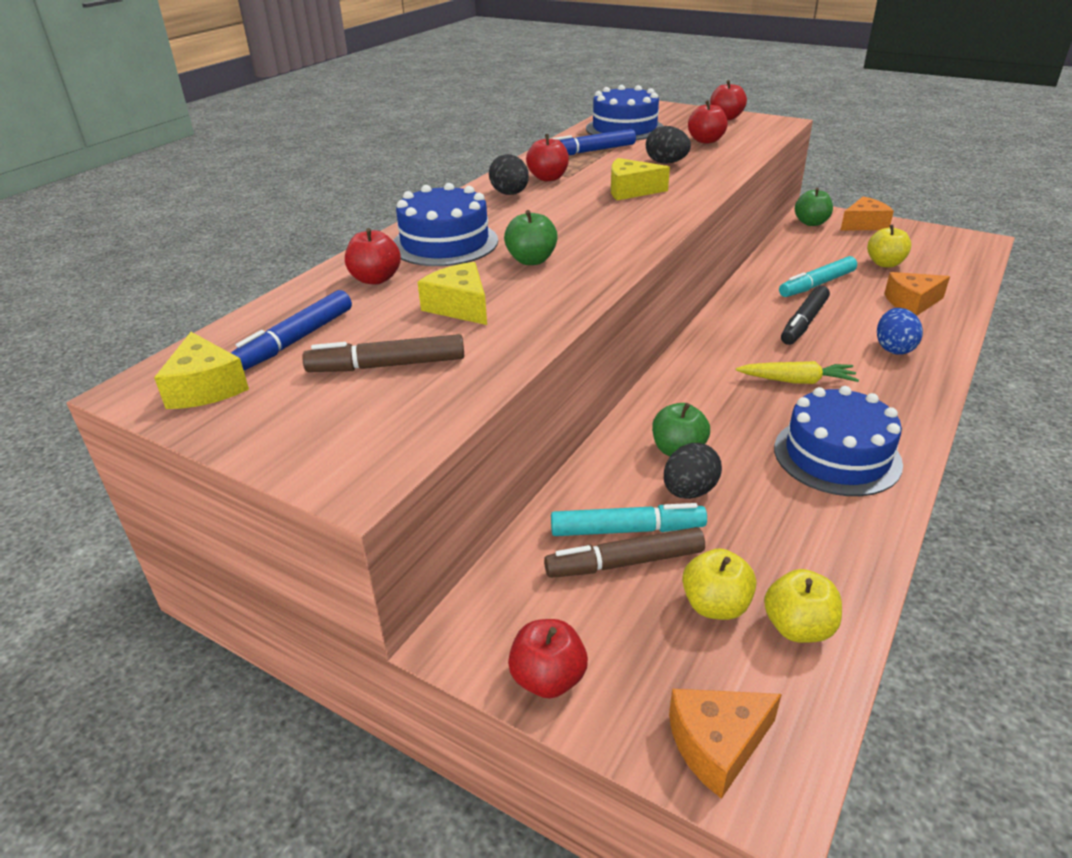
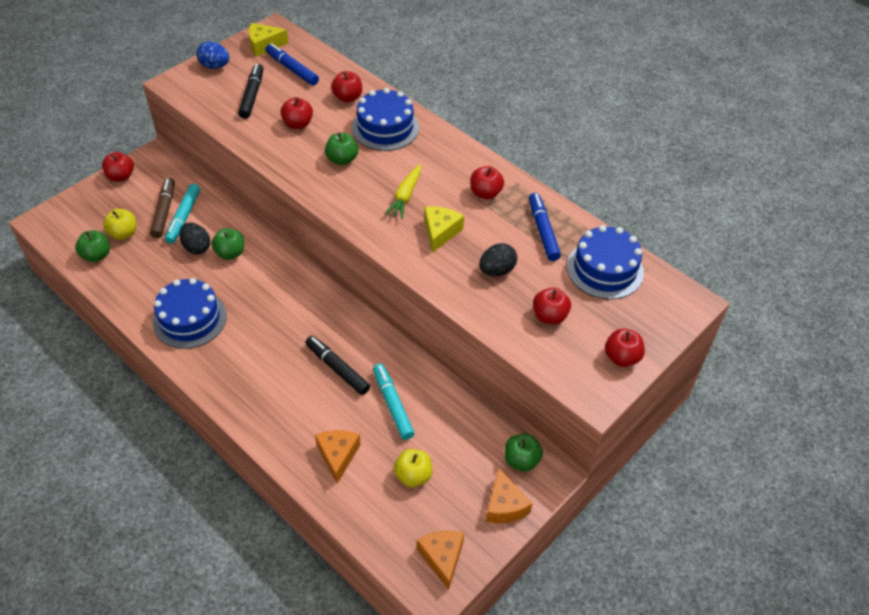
camera: 100 degrees right, 15 degrees up
brown marker [302,334,464,372] -> black marker [238,64,263,119]
yellow cheese [418,262,487,325] -> red apple [280,97,313,129]
black egg [489,154,529,195] -> none
orange cheese [669,689,782,799] -> orange cheese moved to [417,531,464,590]
yellow carrot [736,361,859,384] -> yellow carrot moved to [384,164,421,219]
yellow apple [764,569,842,643] -> green apple [75,231,110,262]
blue egg [877,308,923,355] -> blue egg moved to [196,41,229,69]

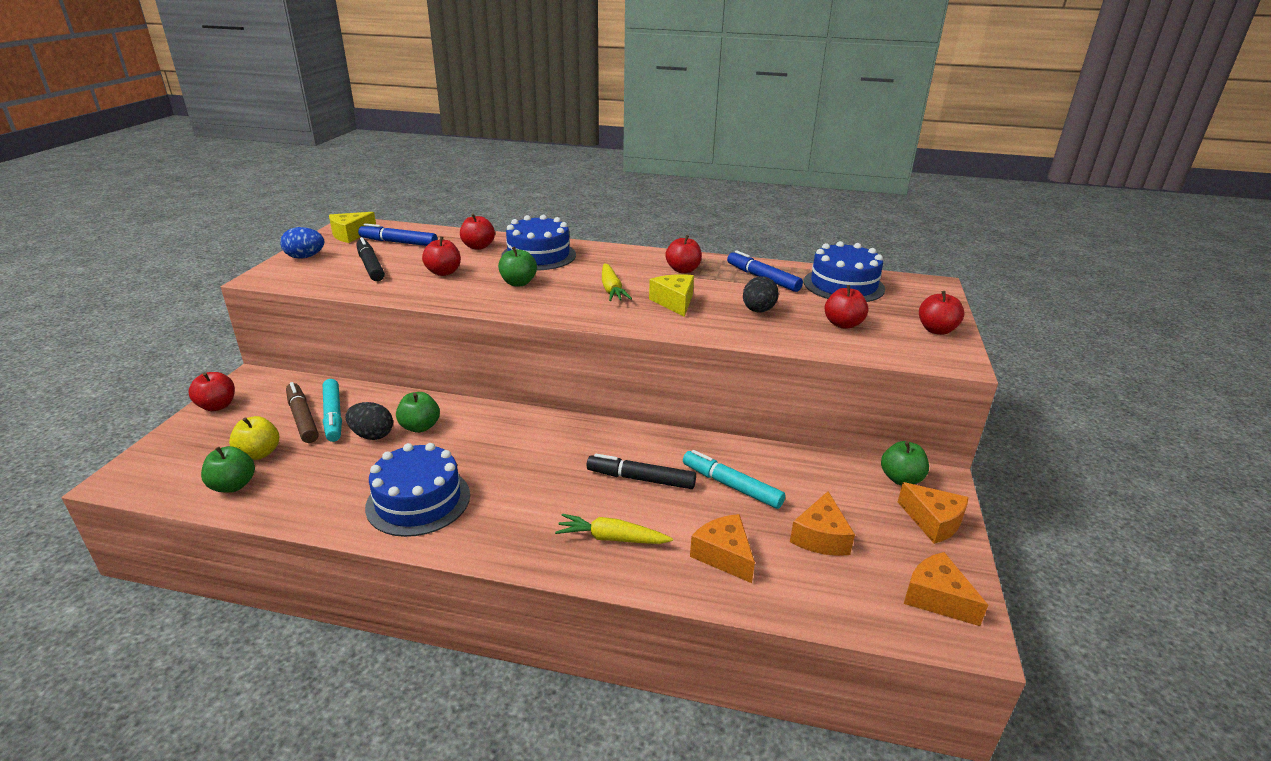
camera: 30 degrees left, 20 degrees down
yellow apple [394,449,433,487] -> orange cheese [790,491,855,556]
none -> yellow carrot [555,514,673,544]

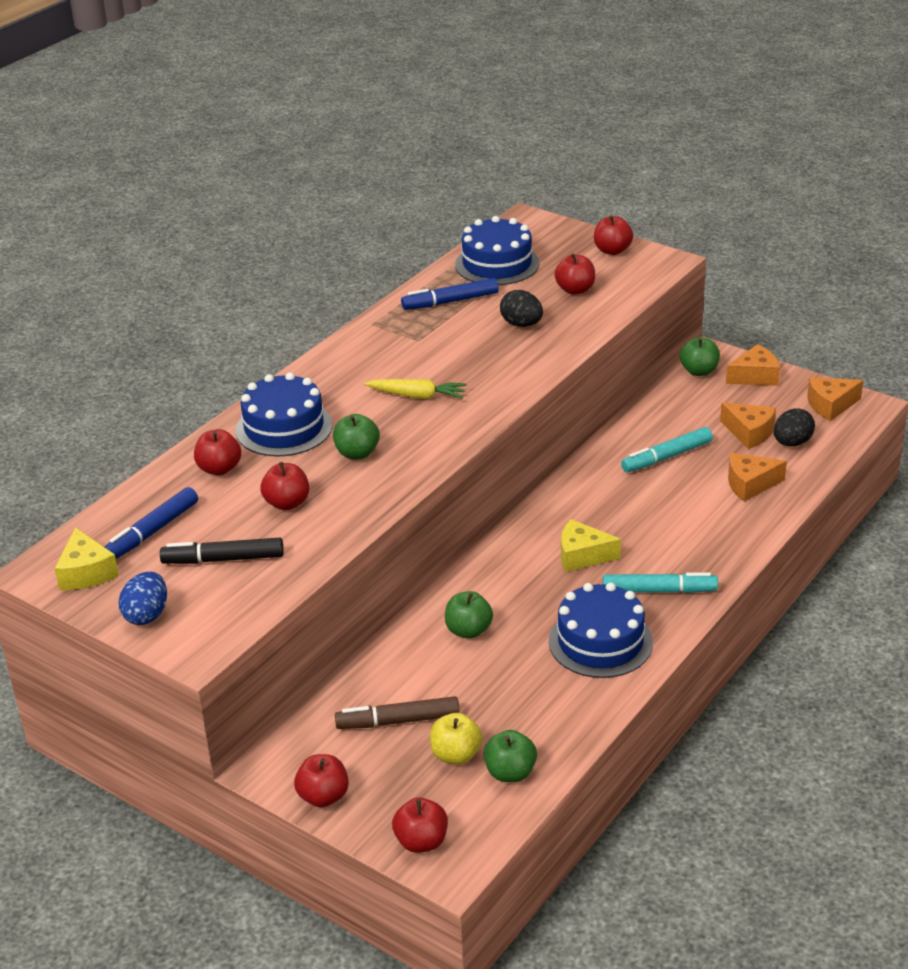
camera: 65 degrees left, 5 degrees up
turquoise marker [323,379,342,442] -> turquoise marker moved to [603,572,718,593]
black egg [345,402,393,440] -> black egg moved to [774,408,815,446]
yellow carrot [555,514,673,544] -> none
black marker [587,453,696,489] -> none
yellow cheese [649,274,694,317] -> yellow cheese moved to [561,519,621,572]
red apple [665,235,702,273] -> red apple moved to [392,797,448,853]

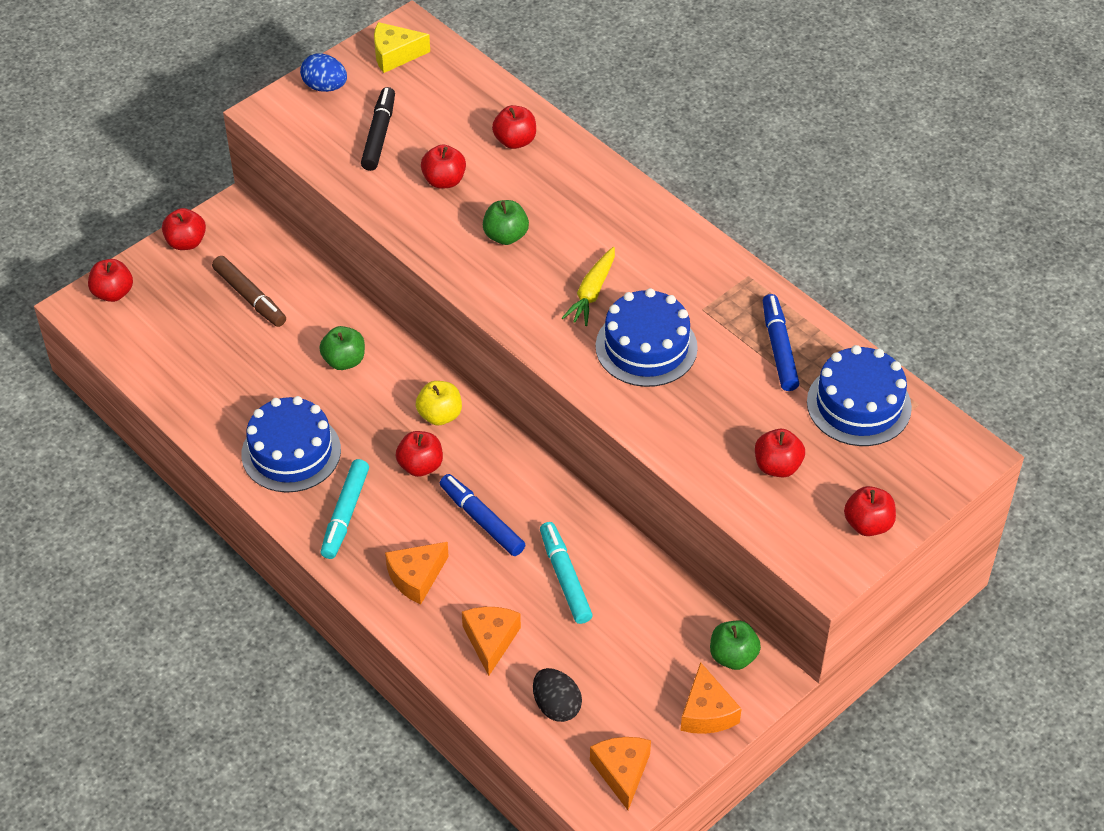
camera: 100 degrees right, 15 degrees up
blue marker [104,487,198,559] -> blue marker moved to [440,474,525,556]
blue cake [236,372,332,457] -> blue cake moved to [596,288,698,387]
brown marker [335,696,460,729] -> brown marker turned 135 degrees clockwise [212,256,286,327]
yellow apple [430,713,483,765] -> yellow apple moved to [416,381,462,425]
green apple [483,730,537,782] -> none
black egg [500,290,543,327] -> none
yellow cheese [561,519,621,572] -> red apple [396,431,443,477]
orange cheese [720,403,776,449] -> orange cheese moved to [385,542,449,605]

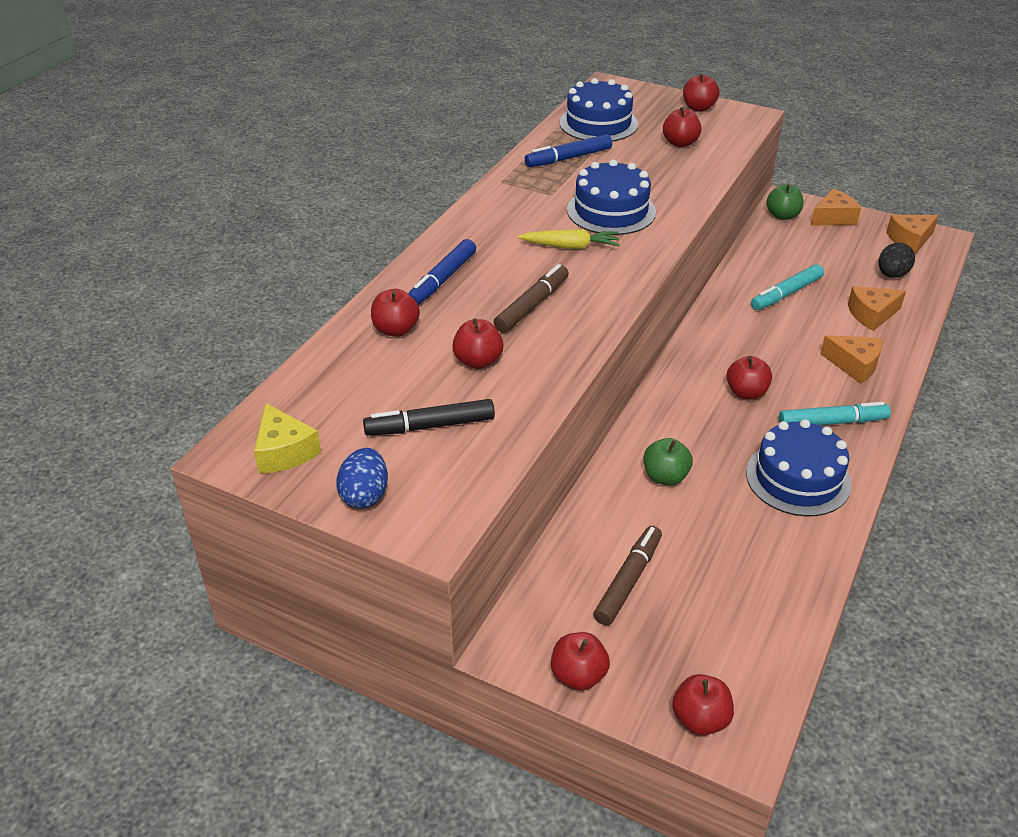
camera: 110 degrees left, 10 degrees down
yellow apple [416,381,462,425] -> none
blue marker [440,474,525,556] -> blue marker moved to [408,239,476,305]
green apple [483,200,529,245] -> brown marker [493,264,569,333]

